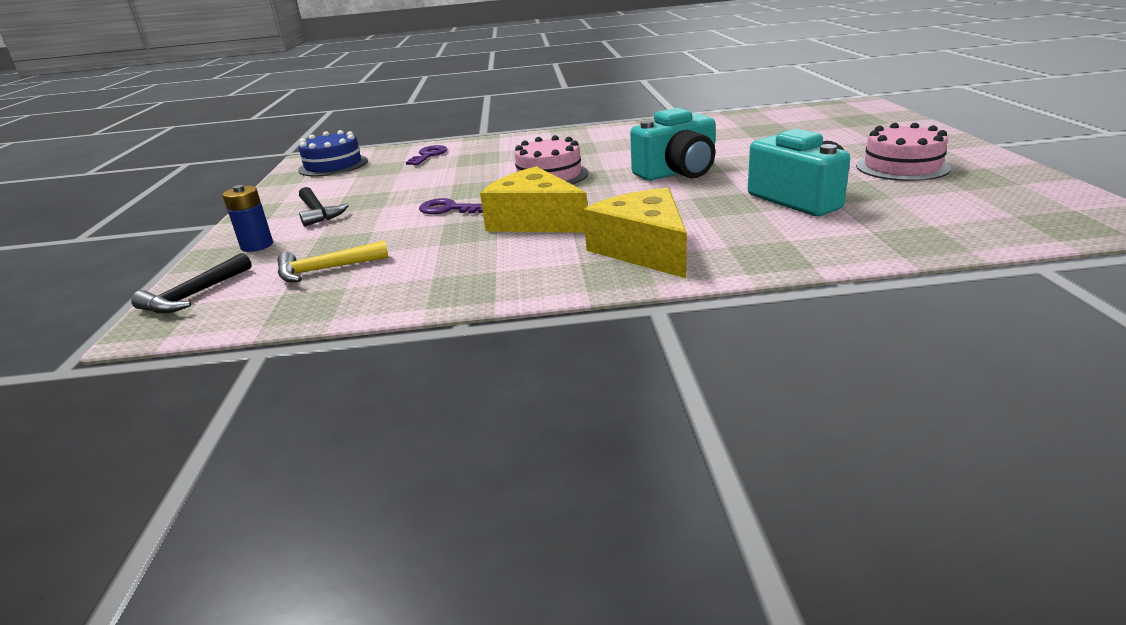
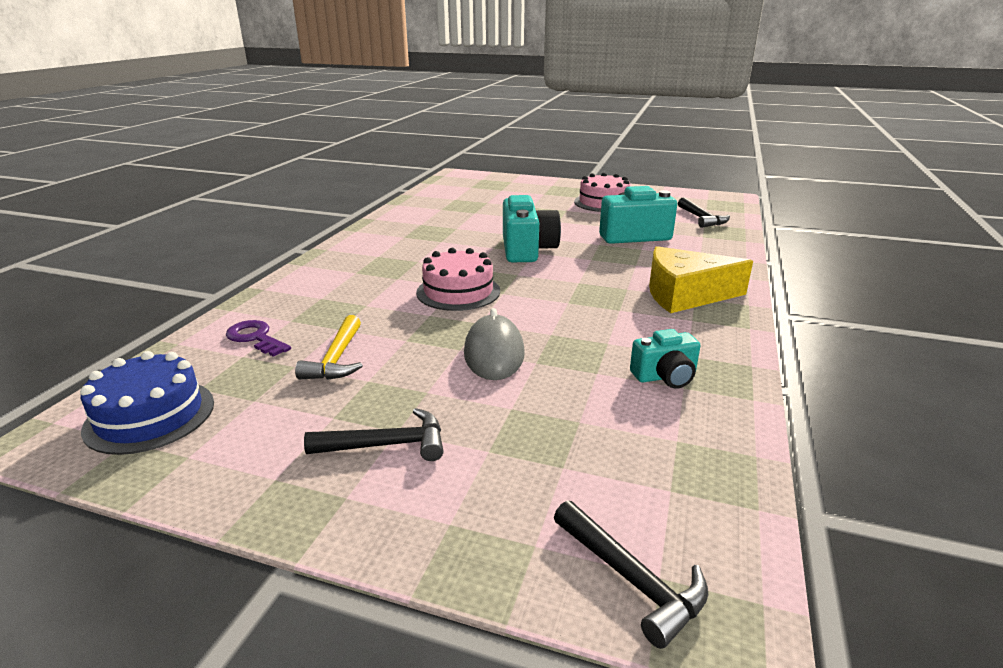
camera: 70 degrees left, 0 degrees up
blue battery [223,185,273,252] -> none
yellow hammer [277,240,389,282] -> yellow hammer moved to [295,315,363,380]
purple key [419,198,483,214] -> grey mouse [464,308,525,380]
yellow cheese [480,166,587,233] -> none
none -> turquoise camera [630,329,701,389]
none -> black hammer [678,197,730,228]

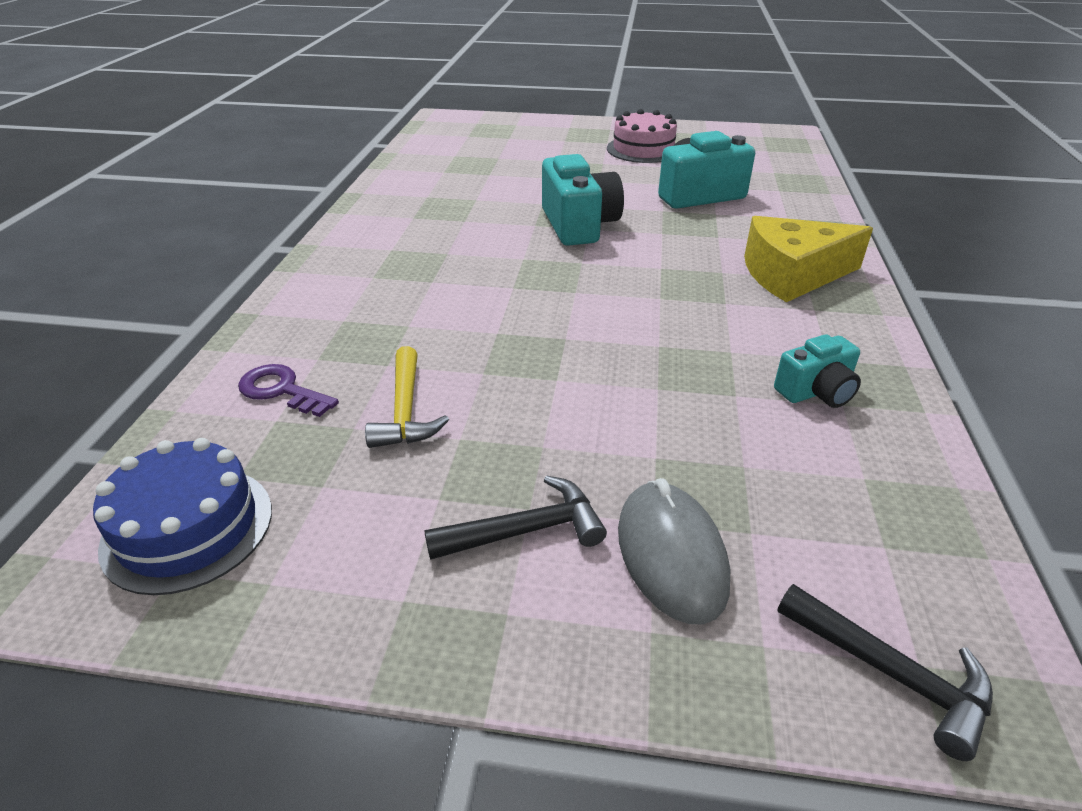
camera: 10 degrees left, 10 degrees up
pink cake [416,248,500,311] -> none
grey mouse [464,308,525,380] -> grey mouse moved to [618,478,730,624]
black hammer [678,197,730,228] -> none

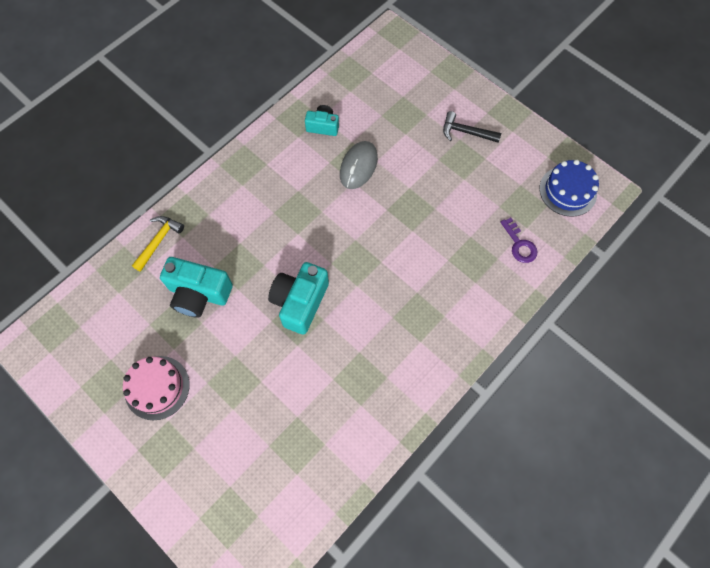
camera: 145 degrees left, 30 degrees up
yellow hammer [365,346,449,448] -> yellow hammer moved to [132,216,184,272]
grey mouse [618,478,730,624] -> grey mouse moved to [340,141,378,189]
yellow cheese [744,216,873,302] -> none
black hammer [777,584,993,761] -> none

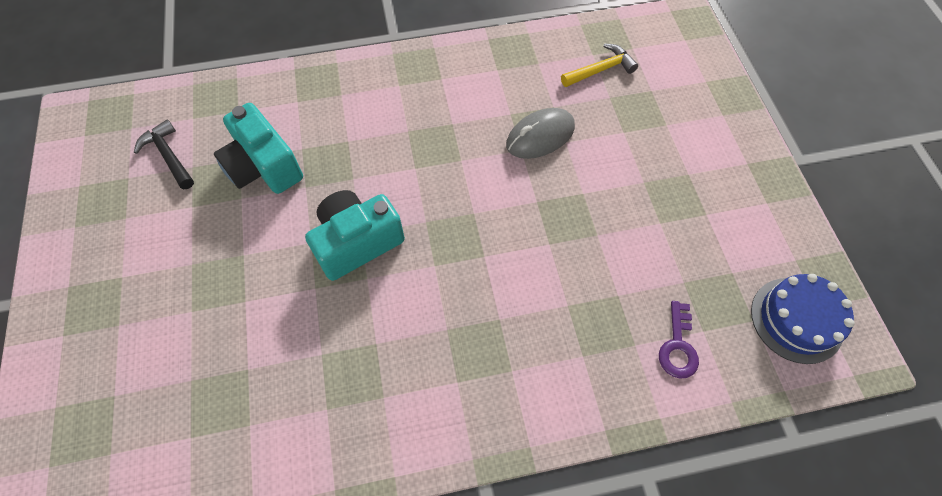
camera: 35 degrees right, 5 degrees down
pink cake [123,356,190,420] -> none
yellow hammer [132,216,184,272] -> yellow hammer moved to [561,43,638,87]
turquoise camera [305,105,339,136] -> none
black hammer [443,111,501,143] -> black hammer moved to [134,119,194,189]

